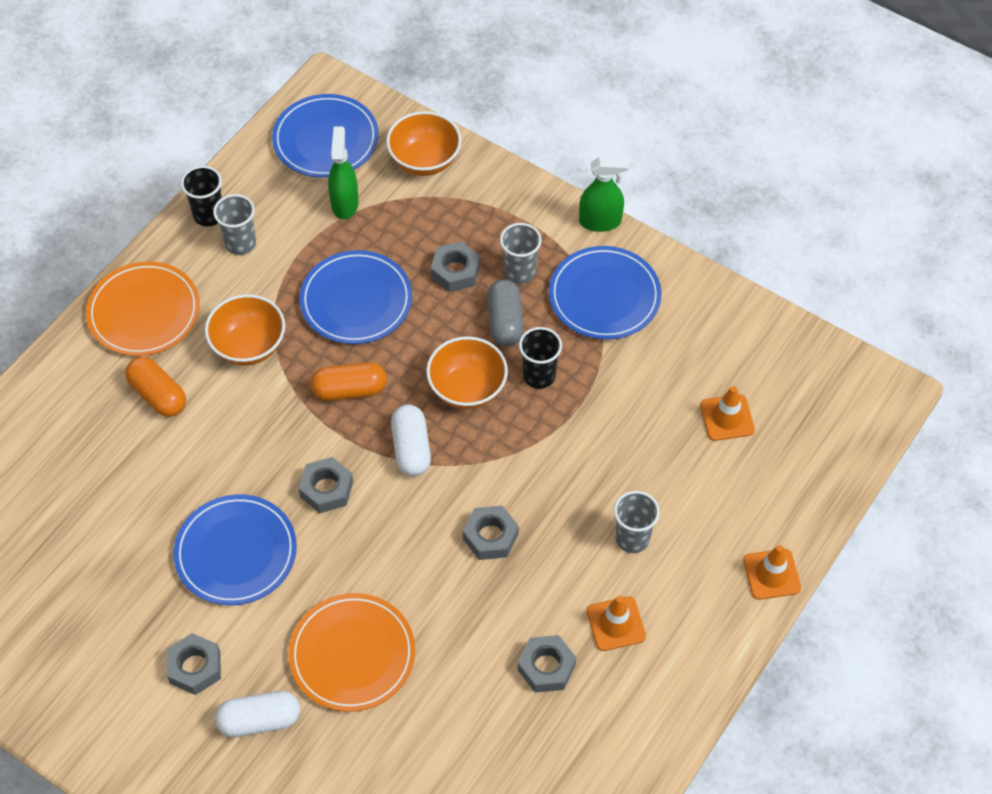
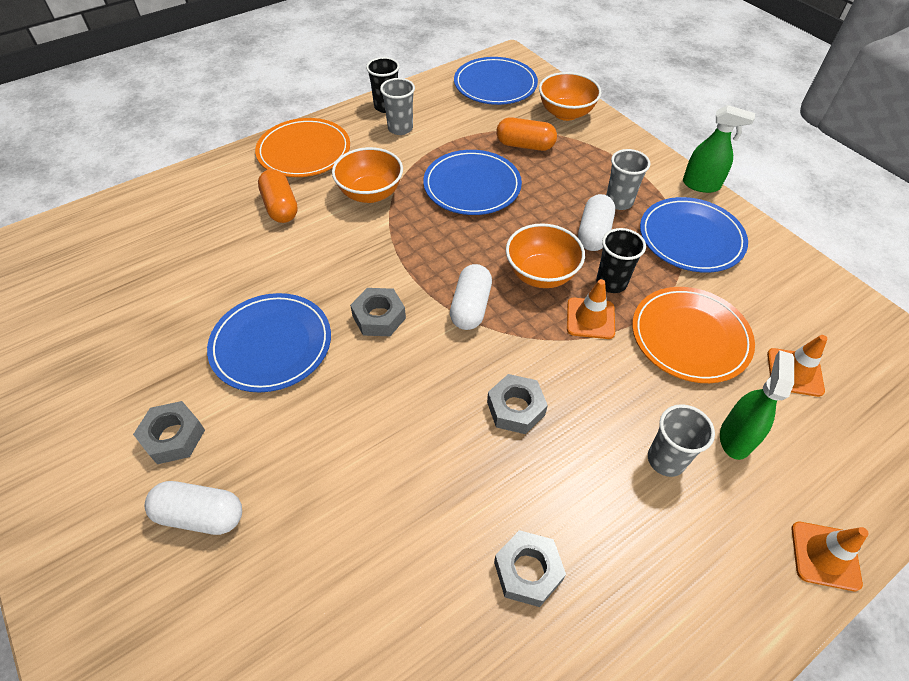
camera: 20 degrees right, 5 degrees down
orange plate [288,593,415,712] -> orange plate moved to [632,287,755,383]
orange capsule [310,362,387,401] -> orange capsule moved to [496,117,557,151]
green spray bottle [328,126,359,219] -> green spray bottle moved to [720,350,794,460]
grey nut [431,241,480,292] -> none
grey capsule [487,279,524,347] -> white capsule [578,194,615,251]
orange traffic cone [587,596,646,651] -> orange traffic cone moved to [567,279,615,339]

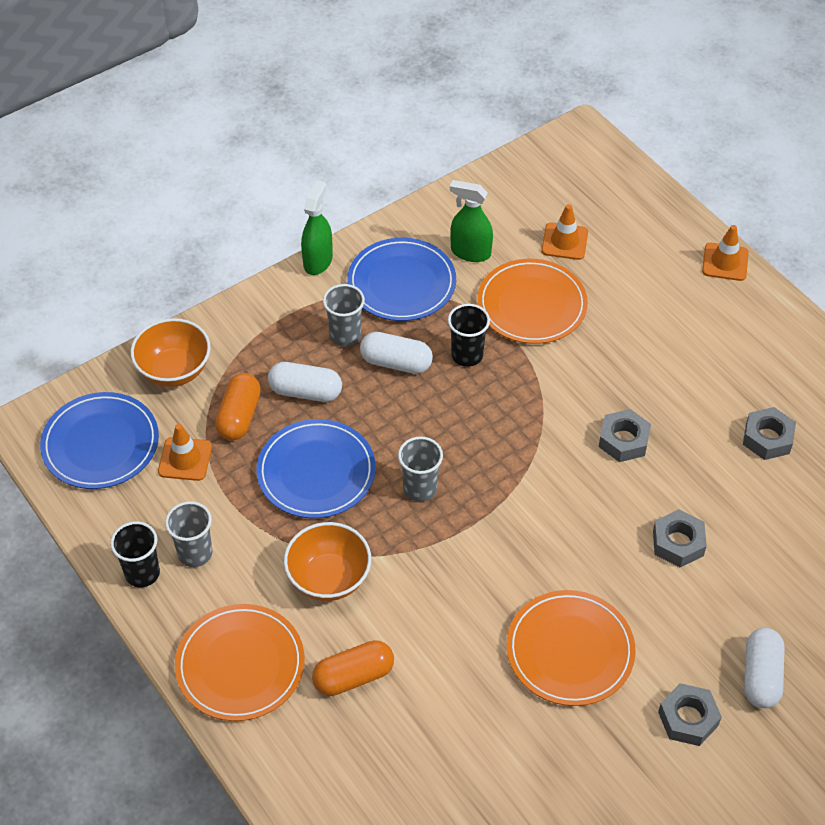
camera: 90 degrees left, 0 degrees up
blue plate [207,293,331,393] -> orange plate [507,590,636,706]
grey nut [350,288,406,336] -> grey nut moved to [653,509,707,568]
white capsule [450,264,492,330] -> white capsule moved to [268,362,342,402]
orange bowl [506,223,585,288] -> none
orange traffic cone [567,279,615,339] -> orange traffic cone moved to [158,424,212,481]
grey cup [648,404,715,477] -> grey cup moved to [398,436,443,502]
green spray bottle [720,350,794,460] -> green spray bottle moved to [450,180,493,262]

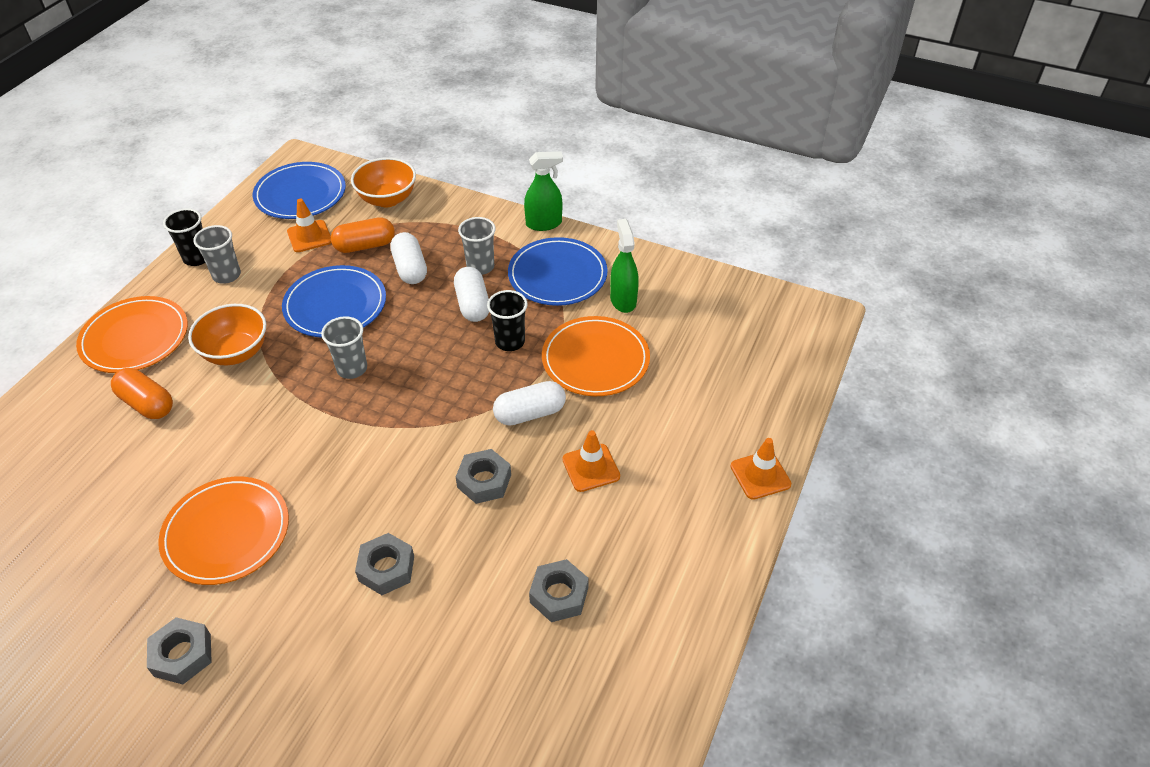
camera: 60 degrees right, 5 degrees down
orange traffic cone [541,204,588,260] -> orange traffic cone moved to [562,430,620,492]
white capsule [744,628,785,708] -> white capsule moved to [493,381,566,426]

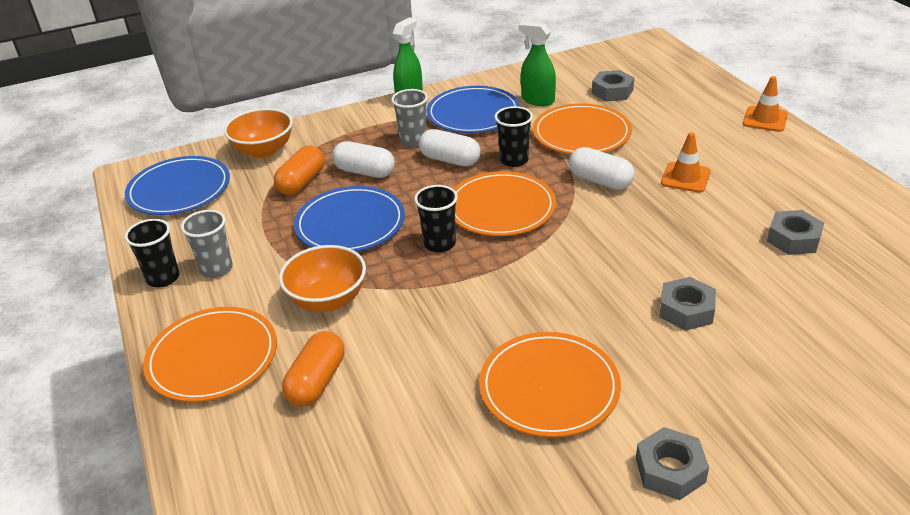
camera: 45 degrees left, 10 degrees down
orange capsule [111,368,173,419] -> orange capsule turned 60 degrees counterclockwise [282,331,345,406]
orange traffic cone [287,199,331,252] -> none
grey cup [321,316,367,379] -> black cup [414,185,458,252]
grey nut [456,449,511,504] -> grey nut moved to [592,70,634,101]
white capsule [493,381,566,426] -> white capsule turned 75 degrees counterclockwise [569,147,635,190]
none -> orange plate [453,171,556,236]

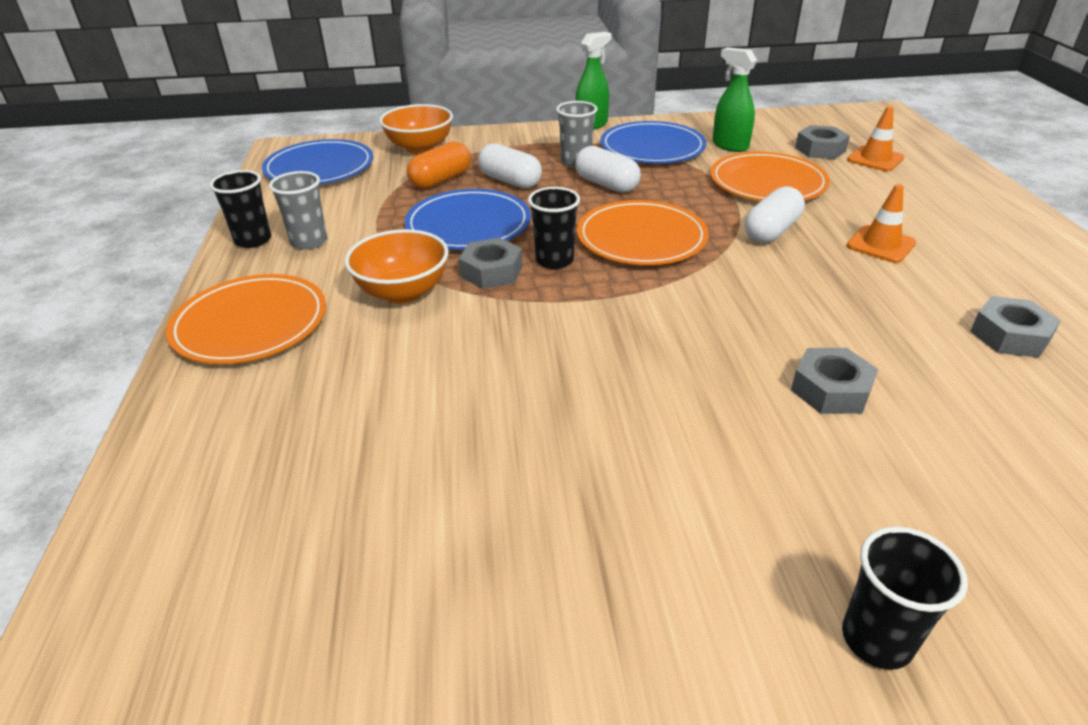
camera: 15 degrees right, 0 degrees up
orange capsule [282,331,345,406] -> none
orange plate [479,332,621,438] -> none
black cup [494,106,533,167] -> black cup moved to [842,527,968,670]
white capsule [569,147,635,190] -> white capsule turned 75 degrees clockwise [745,186,805,243]
grey nut [636,427,709,500] -> grey nut moved to [459,238,523,289]
orange traffic cone [743,76,788,132] -> orange traffic cone moved to [847,106,905,171]

